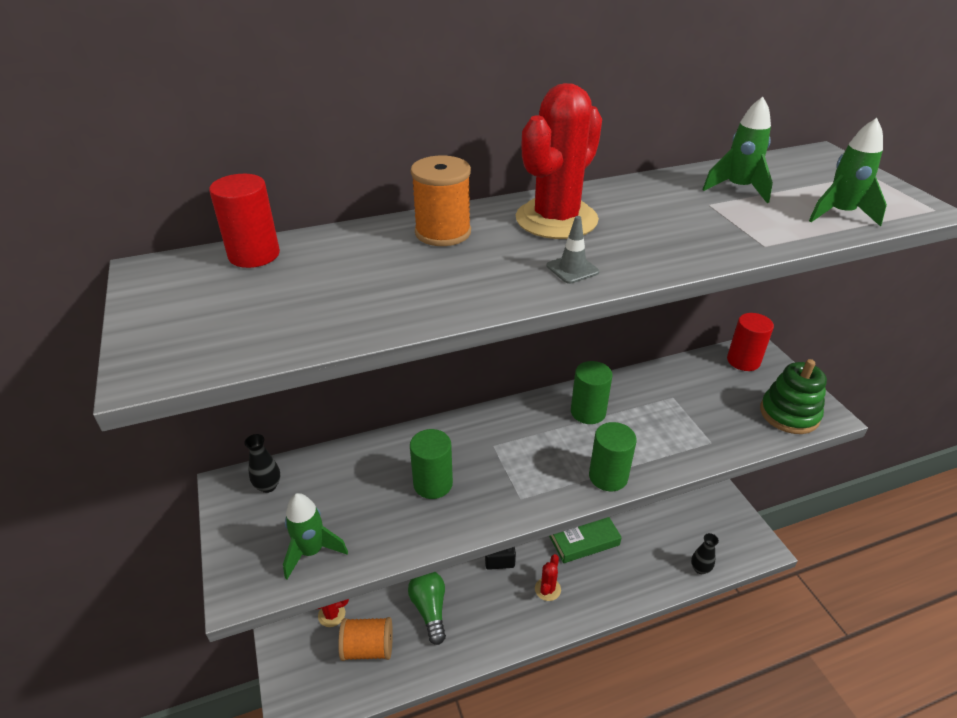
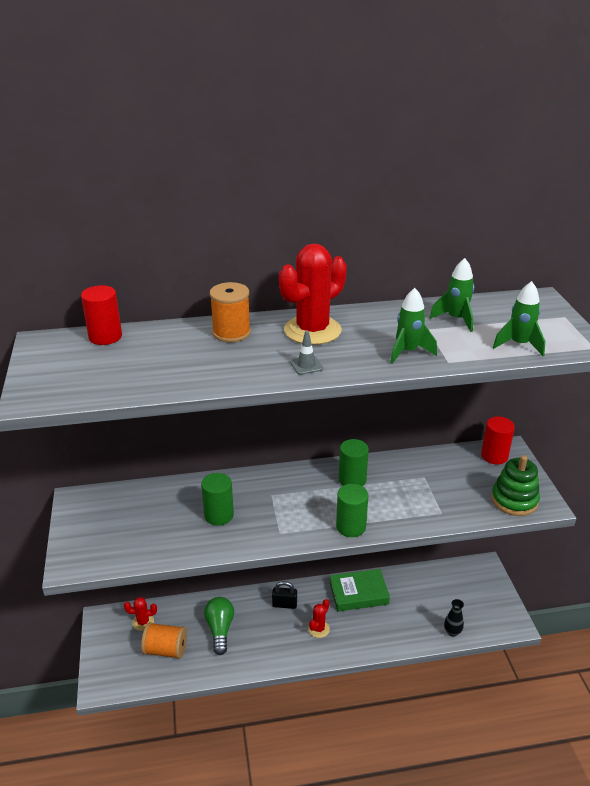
camera: 10 degrees right, 5 degrees down
black vase [244,434,280,493] -> none
green rocket [283,493,348,579] -> green rocket moved to [390,288,437,364]

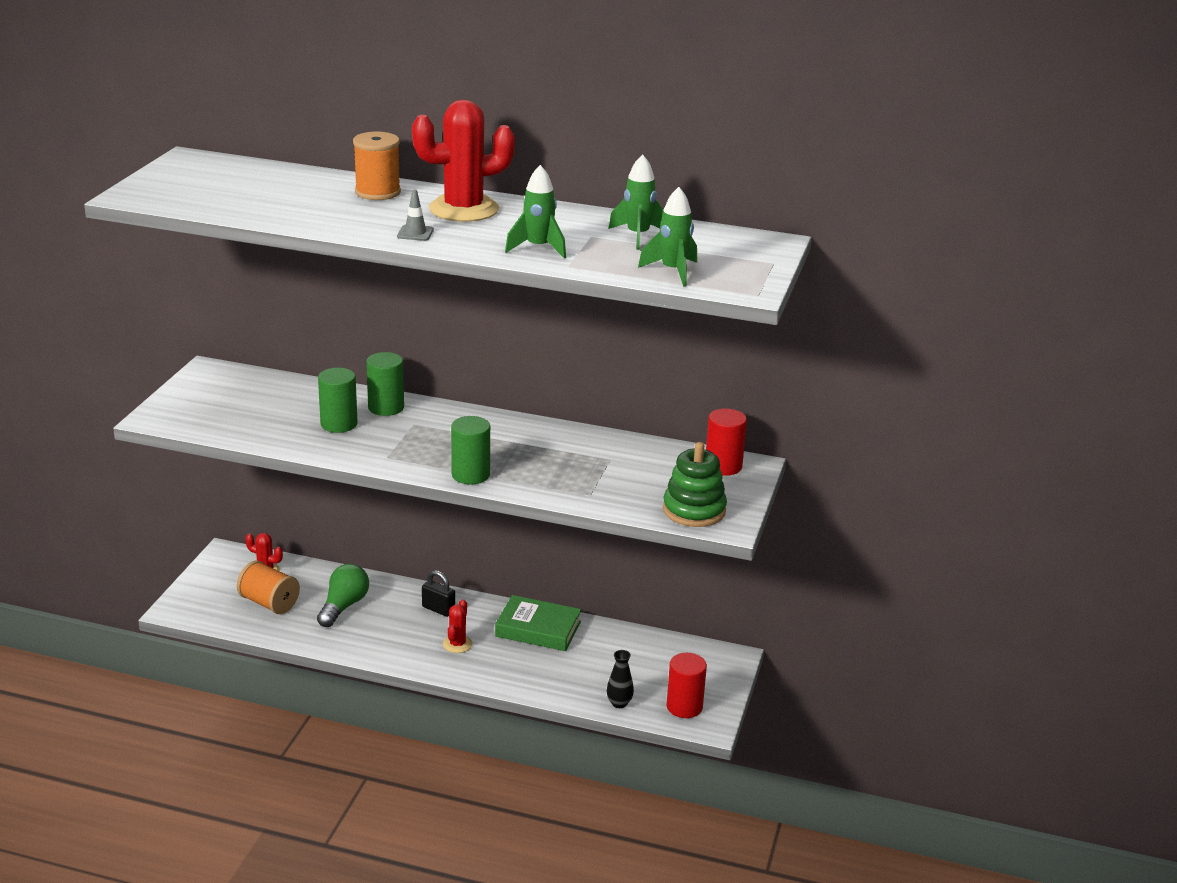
camera: 25 degrees right, 5 degrees down
red cylinder [81,285,122,345] -> red cylinder moved to [667,653,707,718]
red cactus [308,599,330,638] -> red cactus turned 45 degrees counterclockwise [443,599,473,653]
green cylinder [339,439,369,486] -> green cylinder moved to [366,352,404,416]

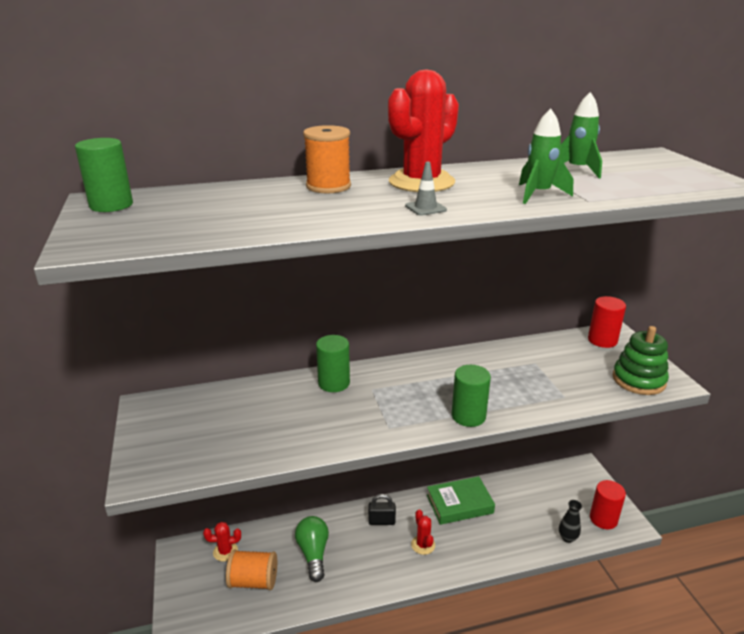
camera: 30 degrees left, 0 degrees up
green cylinder [318,368,358,433] -> green cylinder moved to [75,138,133,212]
green rocket [638,187,697,287] -> none

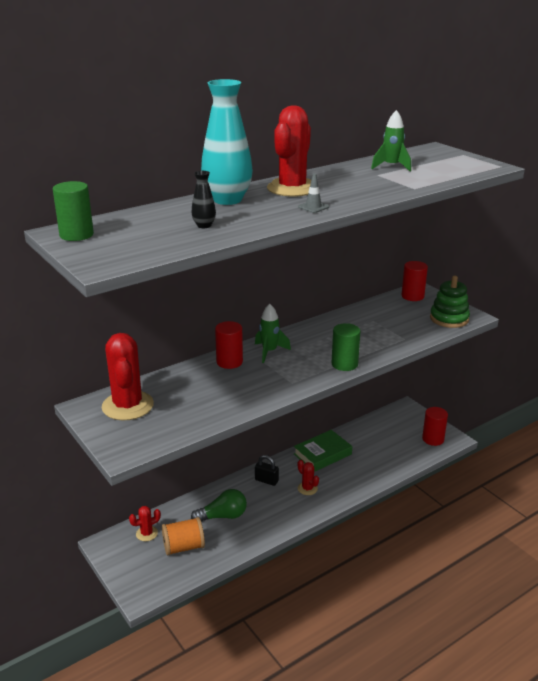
camera: 20 degrees left, 0 degrees up
green light bulb [295,516,329,582] -> green light bulb turned 105 degrees clockwise [191,489,247,522]
orange spool [303,125,351,193] -> turquoise vase [201,79,253,205]
green cylinder [316,335,350,392] -> red cylinder [215,321,243,369]
black padlock [368,494,396,525] -> black padlock turned 45 degrees clockwise [255,455,279,486]
green rocket [519,108,573,204] -> green rocket moved to [255,304,291,363]
black vase [559,500,582,543] -> black vase moved to [192,171,216,228]
none -> red cactus [102,333,154,420]

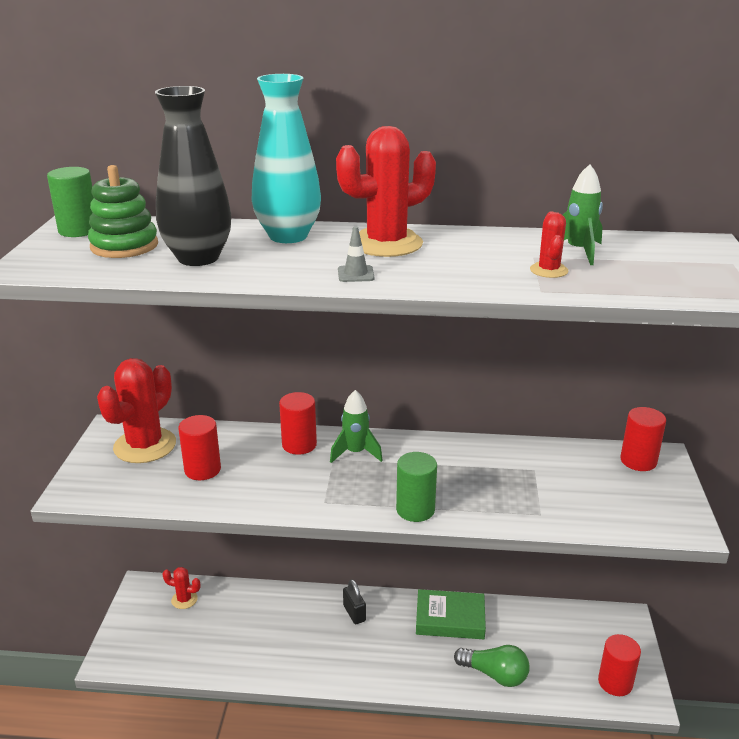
camera: 40 degrees right, 0 degrees up
orange spool [162,517,205,555] -> none
green light bulb [191,489,247,522] -> green light bulb moved to [454,645,530,687]
black vase [192,171,216,228] -> black vase [155,86,231,266], size x2.27
red cactus [298,460,319,495] -> red cactus moved to [530,211,568,278]
green stacking toy [430,276,470,328] -> green stacking toy moved to [88,165,158,258]
none -> red cylinder [178,415,221,480]

